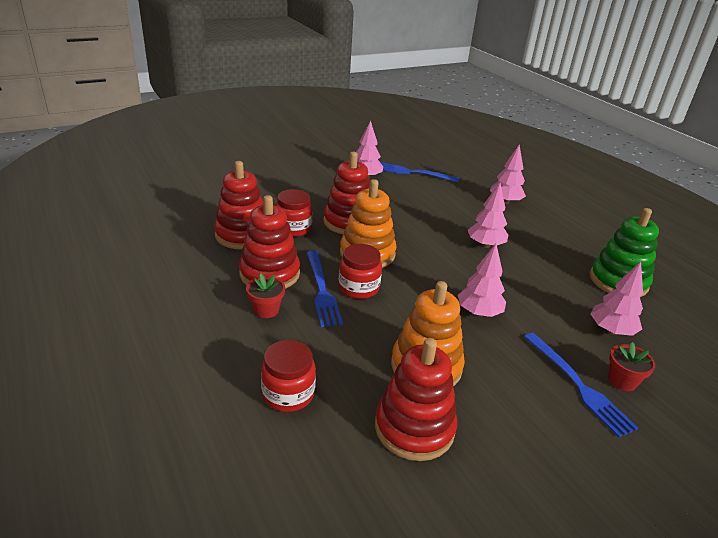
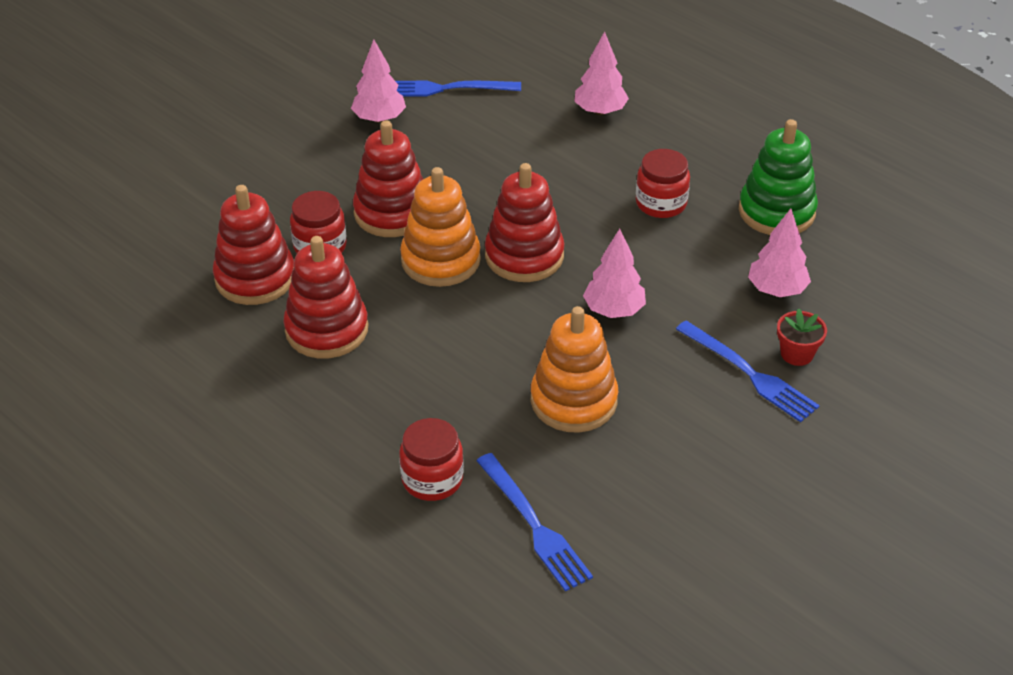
camera: 15 degrees left, 10 degrees up
red flower pot [246,273,285,318] -> none
blue fork [306,251,343,327] -> blue fork moved to [476,453,593,592]
red jar [339,244,382,299] -> red jar moved to [636,149,690,218]
red stacking toy [375,338,457,461] -> red stacking toy moved to [485,163,564,282]
pink tree [468,183,508,248] -> none

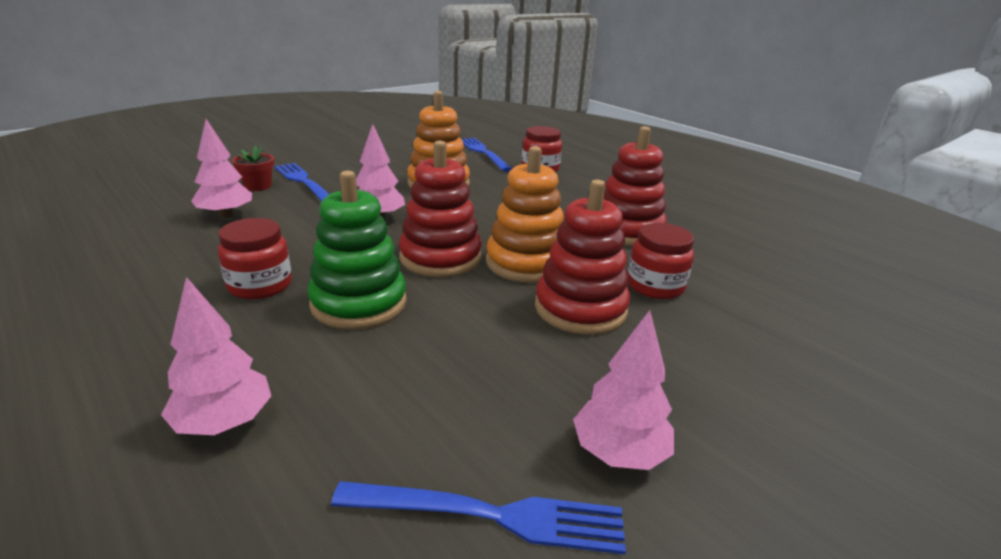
camera: 175 degrees left, 15 degrees down
red stacking toy [213,185,294,305] -> none
green stacking toy [739,119,818,235] -> green stacking toy moved to [308,171,407,329]

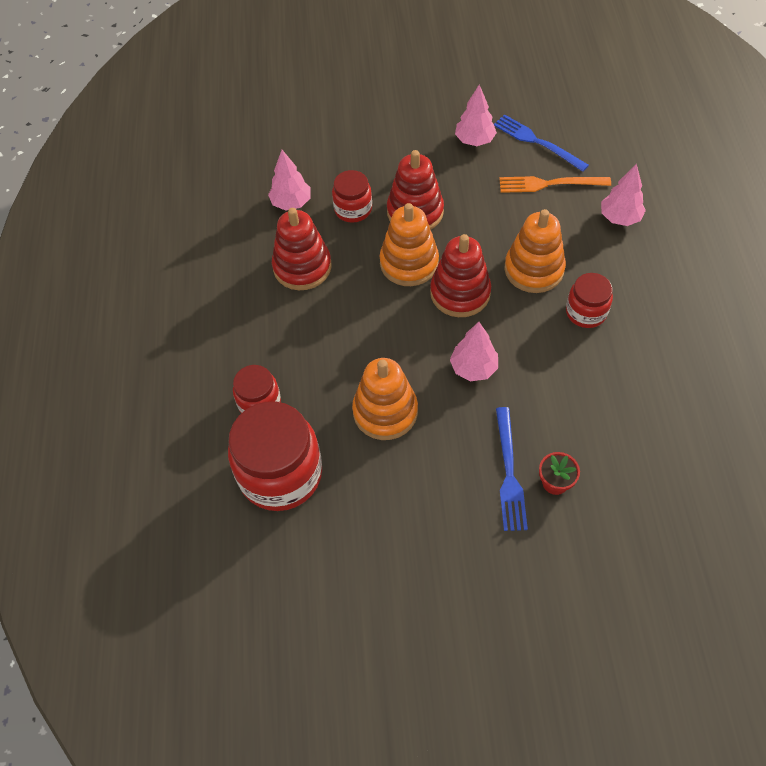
camera: 140 degrees left, 30 degrees up
pink tree [191,119,252,218] -> pink tree moved to [268,150,310,210]
green stacking toy [308,171,407,329] -> orange stacking toy [504,209,566,293]
blue fork [463,138,512,172] -> red jar [228,401,322,511]
none -> orange fork [499,176,611,193]

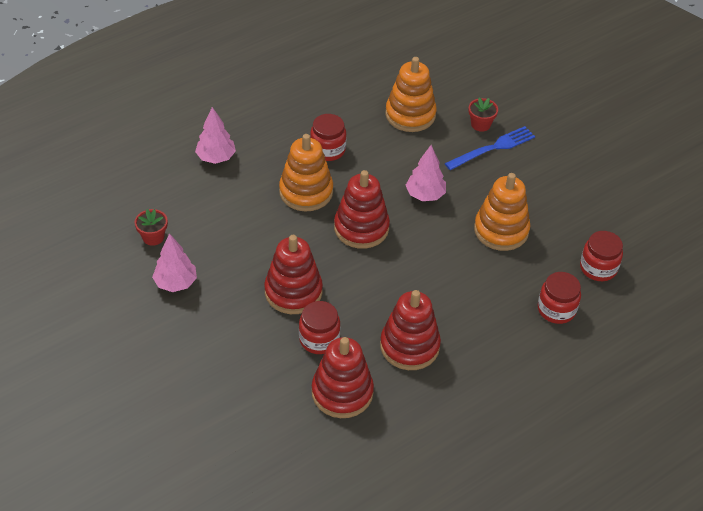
camera: 125 degrees left, 10 degrees down
red jar [228,401,322,511] -> red jar [580,231,623,281], size x0.54
pink tree [268,150,310,210] -> red stacking toy [312,337,374,418]
orange stacking toy [380,203,439,286] -> orange stacking toy moved to [385,57,437,132]
blue fork [494,114,589,172] -> red flower pot [134,209,168,246]
orange fork [499,176,611,193] -> none

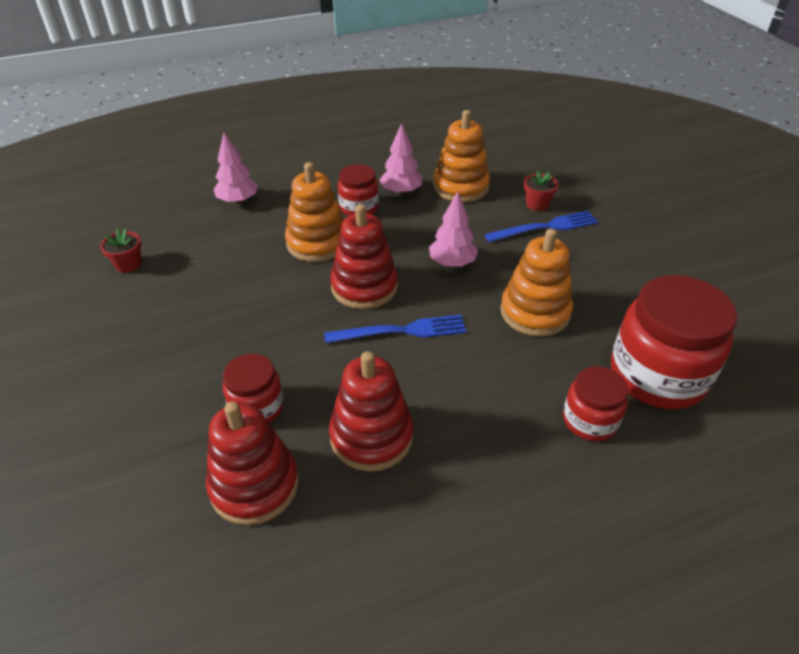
camera: 15 degrees right, 5 degrees down
pink tree [152,233,197,292] -> pink tree moved to [379,123,422,195]
red stacking toy [264,235,323,314] -> none
red jar [580,231,623,281] -> red jar [611,275,737,409], size x1.86
none -> blue fork [324,315,466,343]

